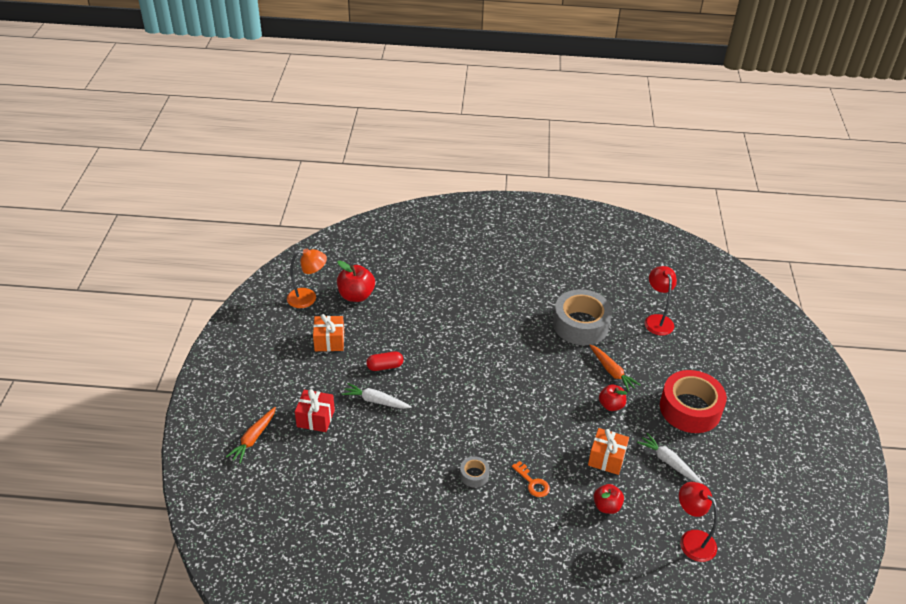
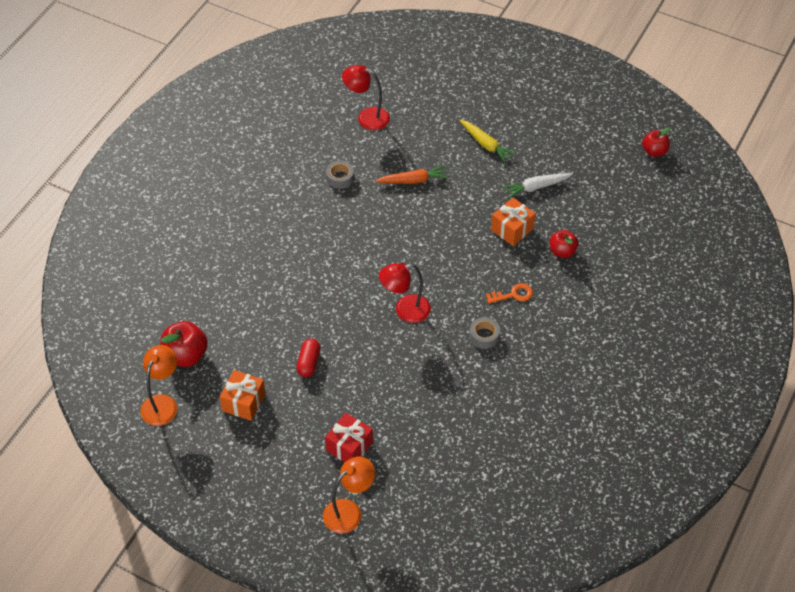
camera: 65 degrees left, 10 degrees up
orange carrot [226,407,276,463] -> orange lamp [323,457,375,533]
white carrot [342,383,412,409] -> none
grey tape [553,289,612,345] -> grey tape [326,160,354,189], size x0.45
red apple [599,384,627,411] -> red apple moved to [642,127,670,157]
red tape [660,370,727,433] -> yellow carrot [459,120,516,163]
red lamp [679,482,718,562] -> red lamp moved to [379,263,431,323]

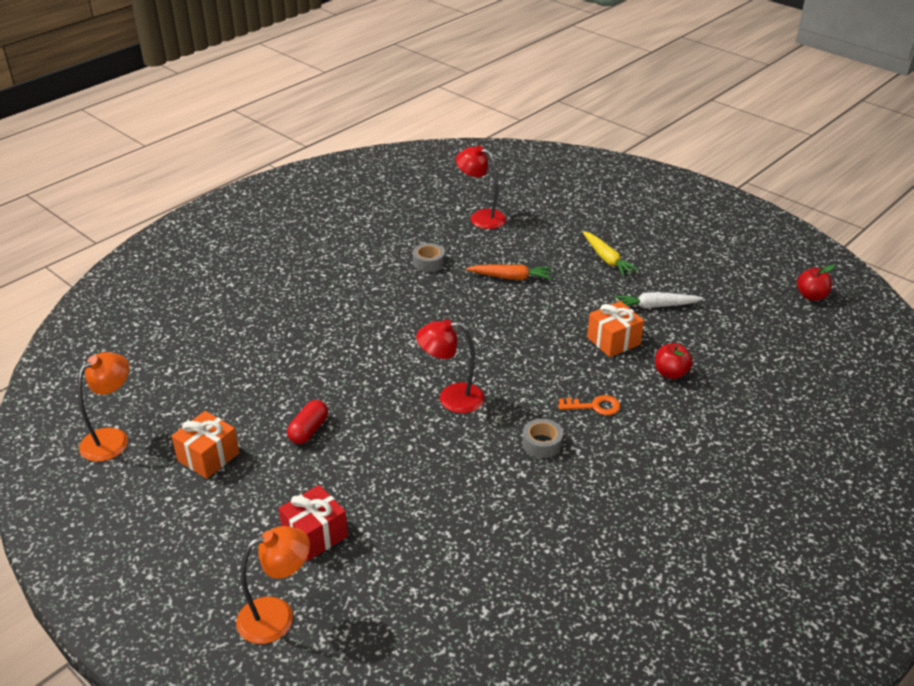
camera: 15 degrees right, 15 degrees down
red apple [160,321,208,367] -> none

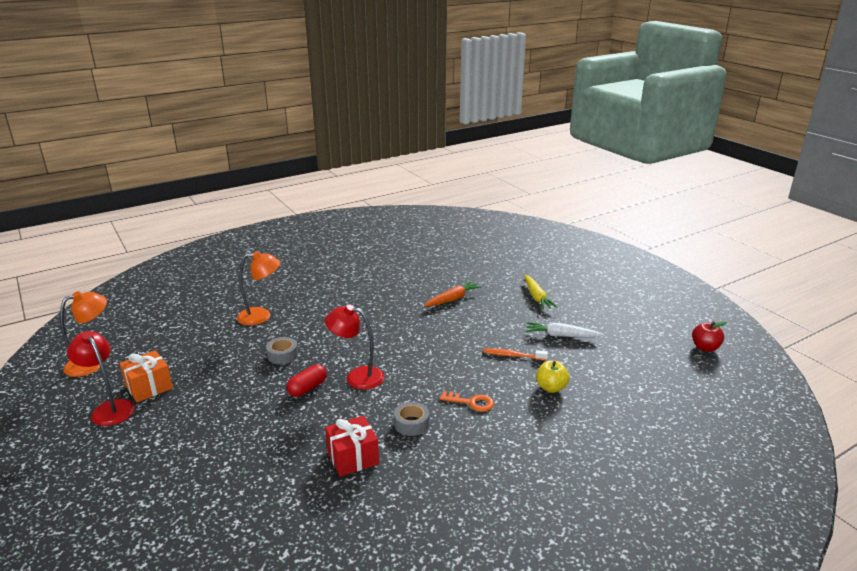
camera: 15 degrees right, 10 degrees down
orange lamp [236,526,310,644] -> orange lamp moved to [237,251,280,325]
red gift [279,485,348,561] -> red gift moved to [325,416,379,477]
red capsule [287,400,328,444] -> red capsule moved to [286,364,327,397]
grey tape [413,243,445,272] -> grey tape moved to [266,337,298,364]
red lamp [456,145,506,229] -> red lamp moved to [67,331,135,426]
orange carrot [466,265,552,280] -> orange carrot turned 60 degrees counterclockwise [424,281,482,307]
orange gift [587,301,644,357] -> orange toothbrush [484,349,548,361]
red apple [655,343,693,379] -> yellow apple [536,360,569,393]

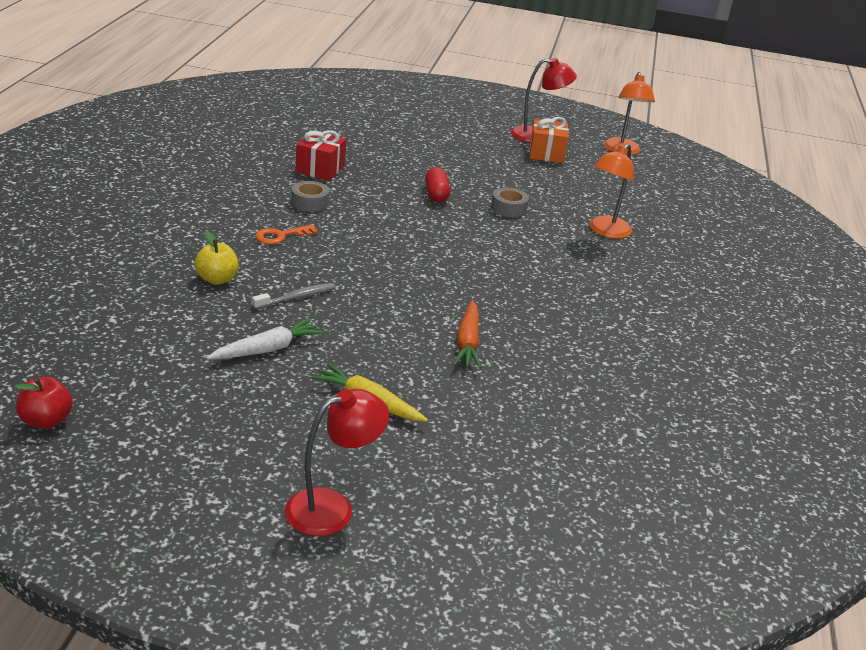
camera: 130 degrees right, 5 degrees up
red lamp [325,305,385,390] -> red lamp moved to [285,389,389,536]
orange toothbrush [484,349,548,361] -> grey toothbrush [252,283,336,309]

